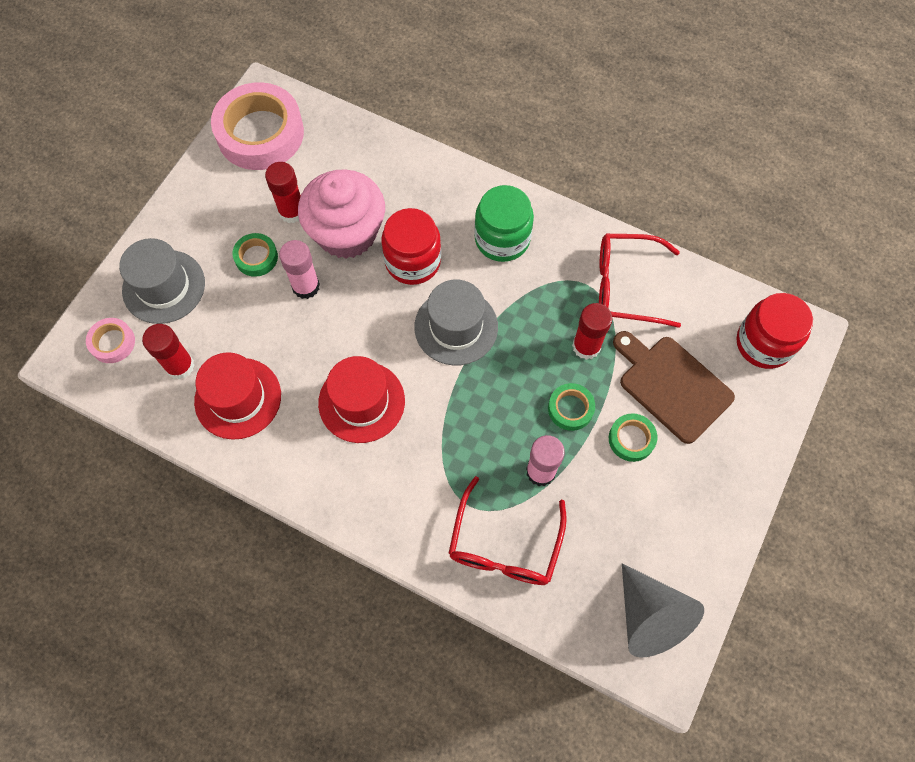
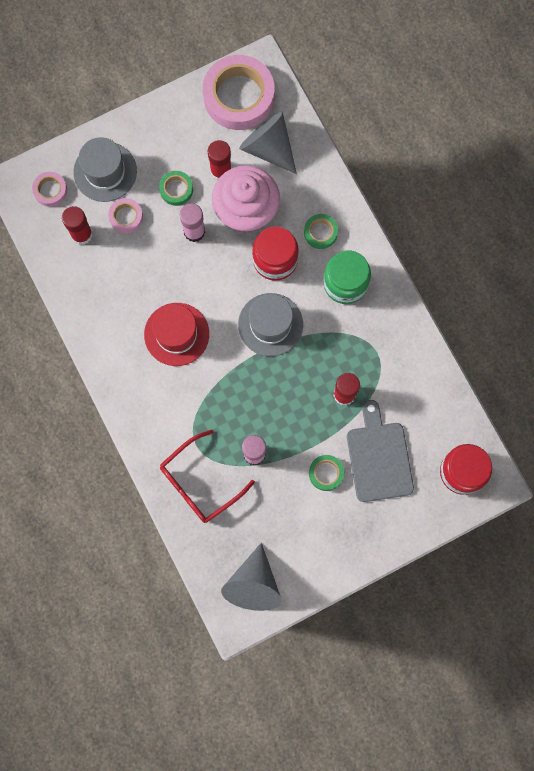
camera: 35 degrees right, 10 degrees up
red hat [194,352,281,440] -> none
green tape [548,383,595,431] -> green tape moved to [304,214,338,249]
red glasses [599,234,681,328] -> none
brown cutting board [613,331,735,444] -> grey cutting board [347,400,414,502]
none -> pink tape [108,198,143,233]
none -> grey cone [239,112,297,174]

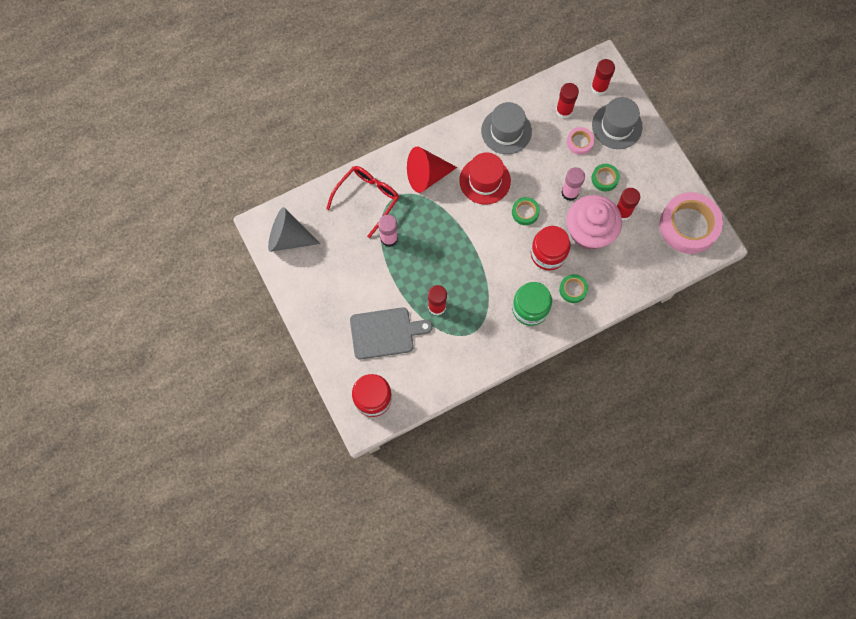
camera: 90 degrees right, 5 degrees down
pink tape [32,172,67,207] -> red glue stick [591,59,615,95]
red glasses [160,430,255,523] -> red glasses turned 75 degrees clockwise [326,166,399,238]
grey hat [238,293,303,356] -> grey hat moved to [481,102,532,154]
grey cone [239,112,297,174] -> none
green tape [309,455,344,491] -> green tape moved to [512,197,540,225]
none -> red cone [407,146,457,193]

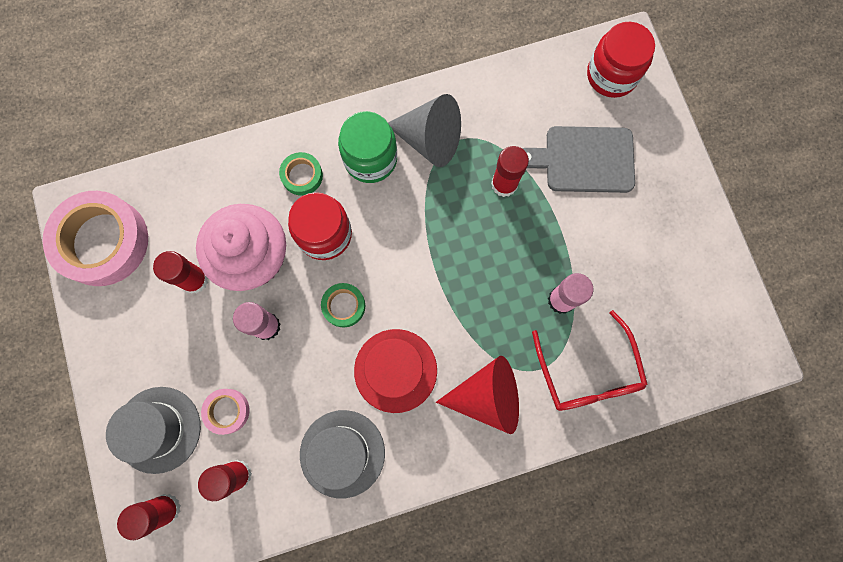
camera: 170 degrees left, 5 degrees up
grey cone [268,207,320,252] -> grey cone moved to [388,94,461,167]
red glasses [326,166,399,238] -> red glasses turned 60 degrees counterclockwise [532,310,648,411]
green tape [591,164,620,192] -> none

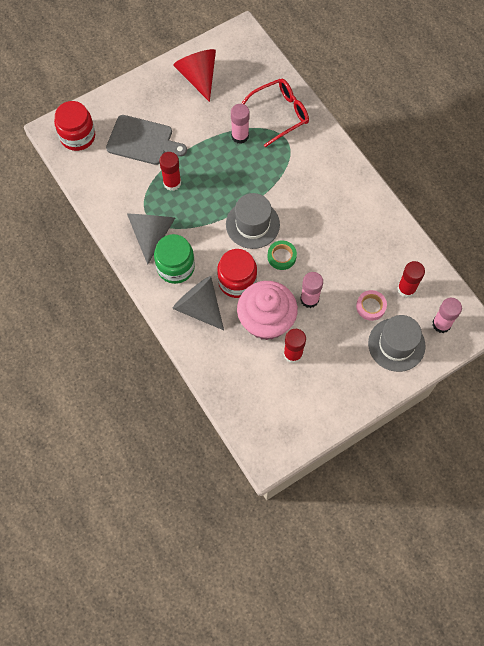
camera: 105 degrees left, 10 degrees down
pink tape [43,191,148,286] -> none
red glue stick [117,494,181,540] -> pink glue stick [432,298,462,333]
green tape [279,152,323,196] -> grey cone [172,276,224,330]
grey hat [300,410,385,499] -> grey hat moved to [226,193,280,249]
red hat [354,329,437,413] -> none
red cone [436,356,519,434] -> red cone moved to [173,49,216,102]
grey cutting board [522,126,635,193] -> grey cutting board turned 60 degrees counterclockwise [106,115,187,165]

